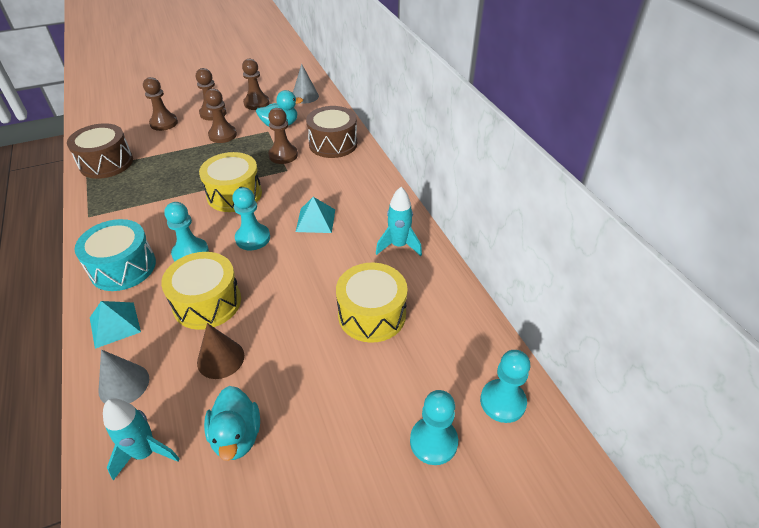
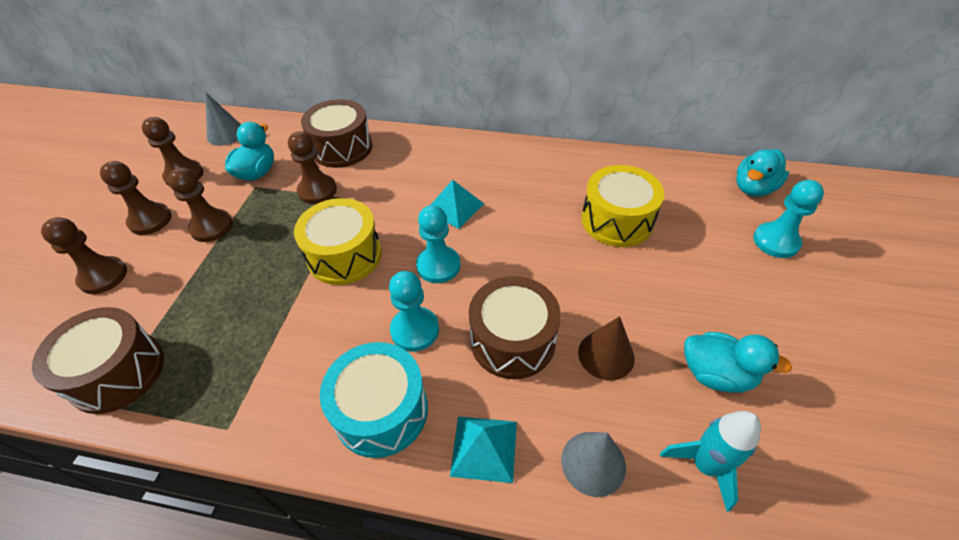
camera: 55 degrees left, 5 degrees up
yellow drum [161,252,241,330] -> brown drum [469,276,561,379]
turquoise rocket [376,187,422,256] -> none
turquoise pawn [480,350,530,423] -> turquoise duck [736,149,789,197]

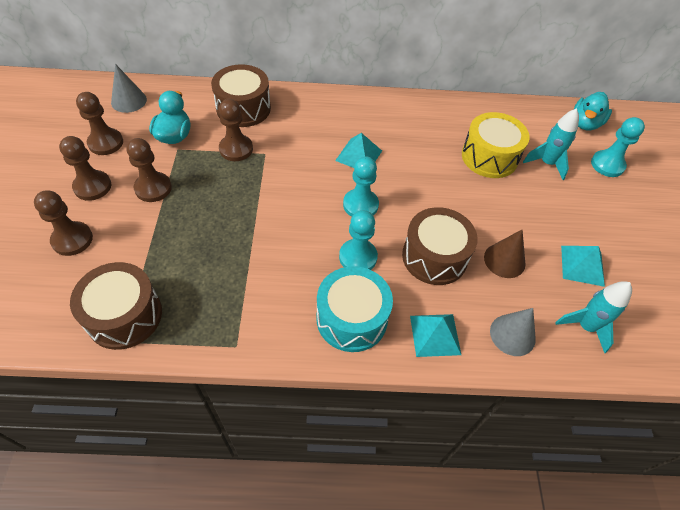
camera: 15 degrees left, 5 degrees up
yellow drum [294,198,382,285] -> none
turquoise duck [684,332,792,393] -> turquoise pyramid [561,246,605,287]
none -> turquoise rocket [523,108,579,180]

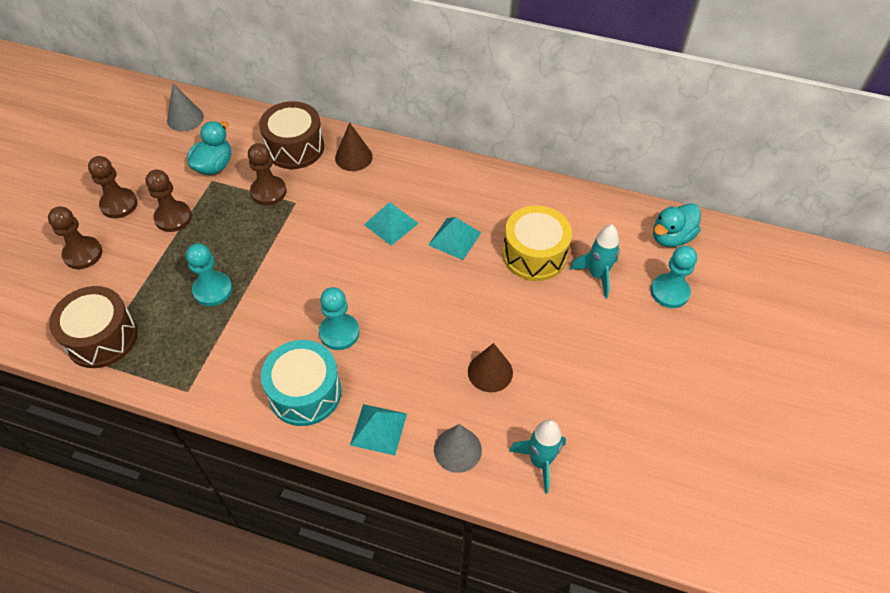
camera: 20 degrees right, 0 degrees up
brown pawn [76,92,123,155] -> none
turquoise pawn [343,156,379,217] -> turquoise pawn moved to [186,243,232,306]
brown drum [402,207,478,285] -> none
turquoise pyramid [561,246,605,287] -> turquoise pyramid moved to [428,217,481,260]
none -> brown cone [335,122,373,171]

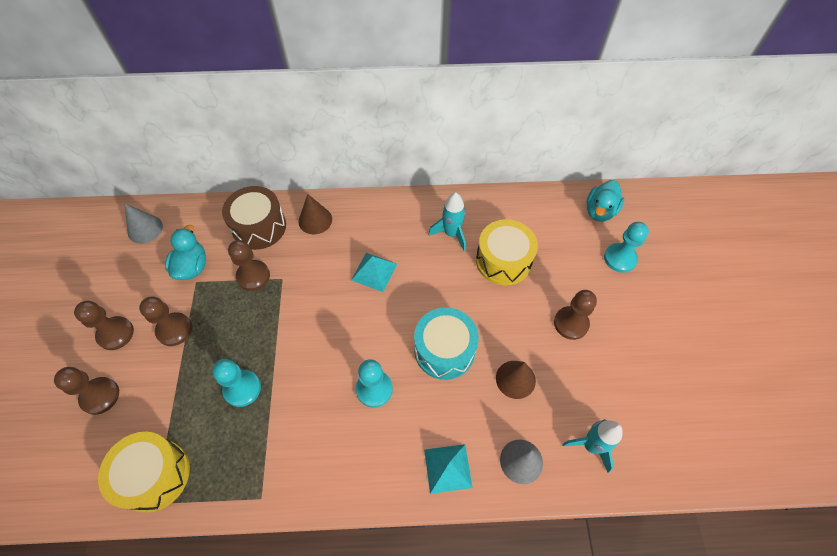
camera: 20 degrees left, 5 degrees up
brown drum [49,286,138,368] -> yellow drum [98,432,190,513]
turquoise drum [261,340,342,426] -> turquoise drum moved to [414,307,479,380]
turquoise pyramid [428,217,481,260] -> none
turquoise rocket [570,224,620,299] -> turquoise rocket moved to [428,192,466,251]
none -> brown pawn [554,290,597,340]

